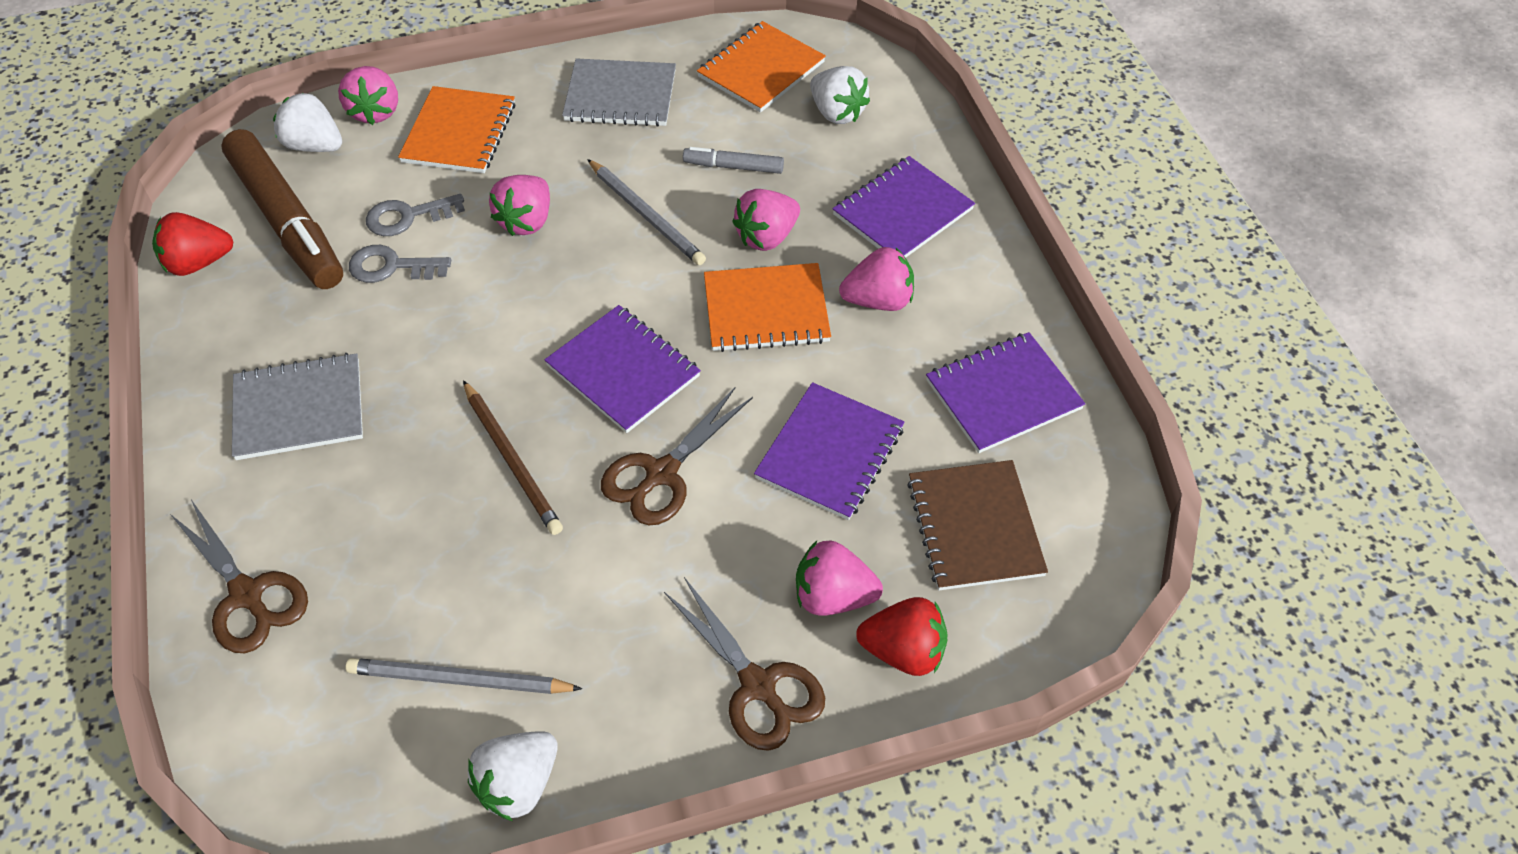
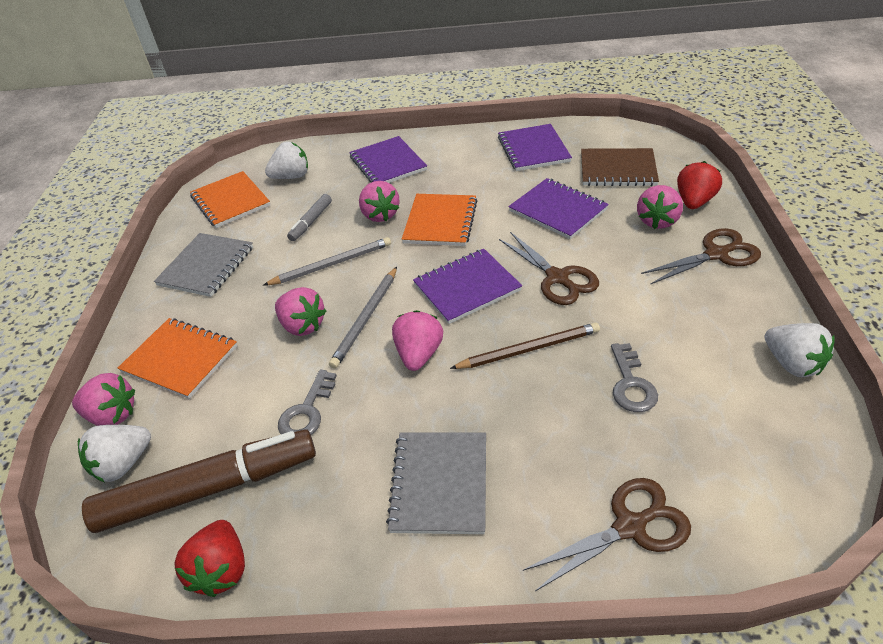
camera: 70 degrees left, 10 degrees down
grey pencil [346,658,582,694] -> grey pencil moved to [329,267,397,369]
grey key [366,194,465,236] -> grey key moved to [611,343,658,412]
pink strawberry [839,247,914,311] -> pink strawberry moved to [392,310,443,371]

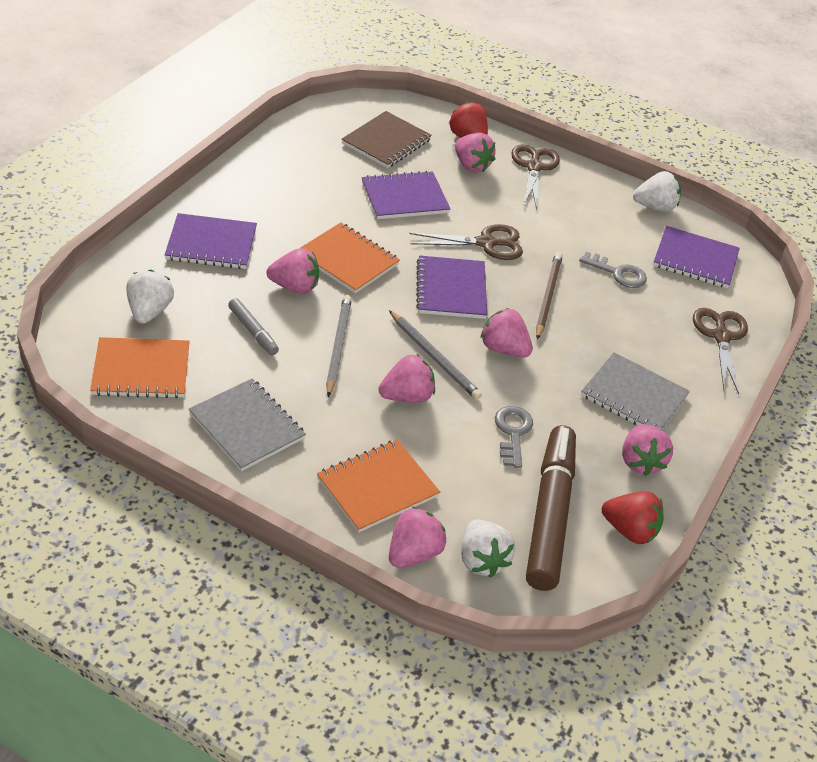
camera: 70 degrees left, 0 degrees up
grey key [278,370,337,435] -> grey key turned 135 degrees counterclockwise [495,406,533,468]
purple notebook [498,124,572,171] -> purple notebook moved to [653,226,740,288]
none -> pink strawberry [622,424,673,476]

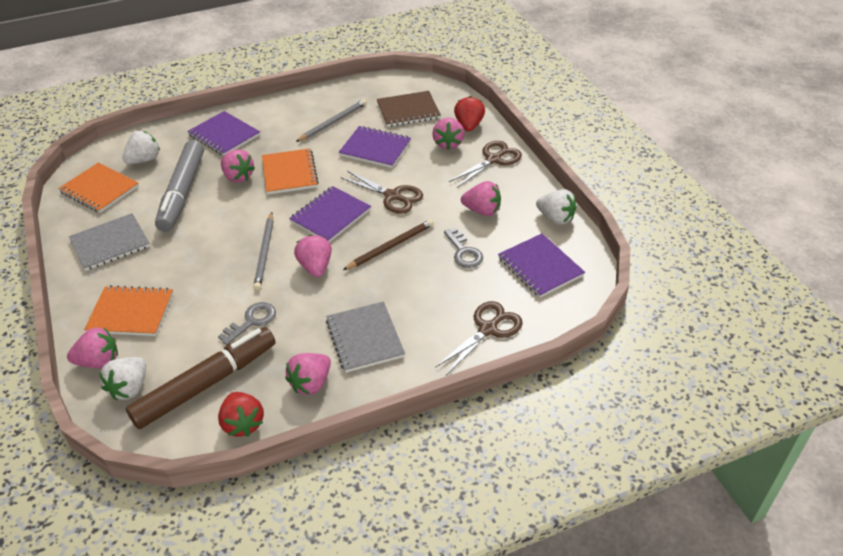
camera: 45 degrees right, 0 degrees up
grey notebook [189,378,306,471] -> grey notebook turned 60 degrees clockwise [69,213,150,271]
grey marker [228,298,279,355] -> grey marker [155,140,204,232], size x2.17
grey pencil [326,295,352,397] -> grey pencil moved to [296,99,367,142]
pink strawberry [379,355,435,403] -> pink strawberry moved to [461,181,501,216]

